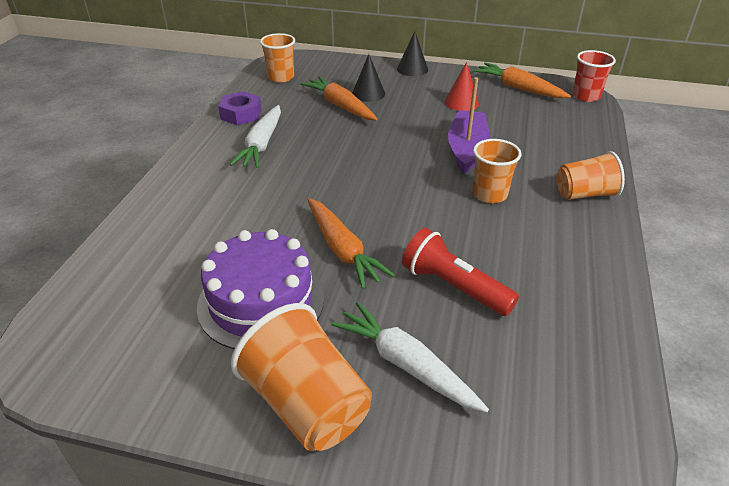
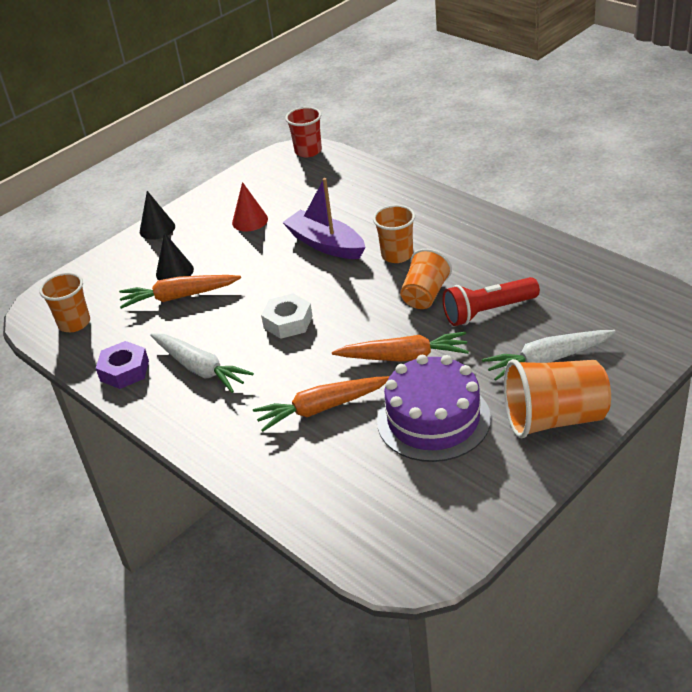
camera: 55 degrees left, 0 degrees up
orange carrot [473,62,571,98] -> orange carrot moved to [253,376,390,432]
orange cup [557,151,625,200] -> orange cup moved to [400,249,452,309]
none -> white nut [261,293,313,339]

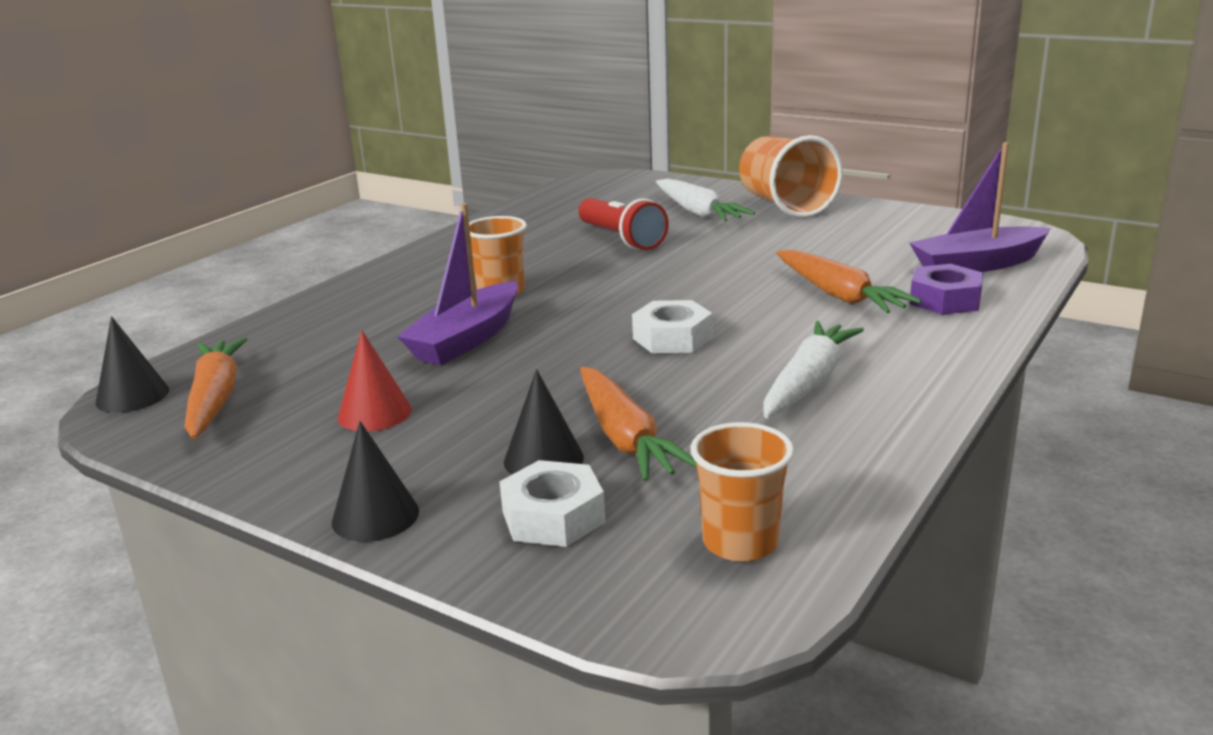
camera: 105 degrees left, 15 degrees down
purple nut [96,341,149,389] -> purple nut moved to [910,264,983,315]
red cup [285,107,322,157] -> black cone [96,316,169,413]
orange carrot [332,332,469,362] -> orange carrot moved to [184,337,247,439]
purple cake [377,355,491,462] -> none
orange cup [400,249,452,309] -> none
none -> white nut [499,460,605,547]
none -> purple boat [910,142,1051,272]

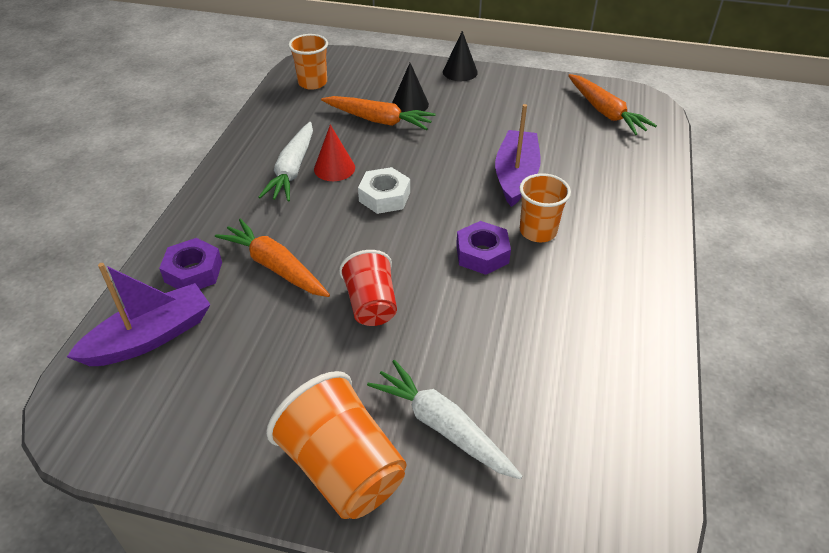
camera: 160 degrees right, 20 degrees up
black cone [96,316,169,413] -> none
red cone [338,330,412,431] -> red cone moved to [314,124,355,181]
white nut [499,460,605,547] -> none
red flashlight [578,198,669,250] -> none
orange carrot [580,367,697,481] -> orange carrot turned 150 degrees clockwise [321,96,436,130]
none -> red cup [339,250,397,326]
none -> purple nut [456,221,511,275]

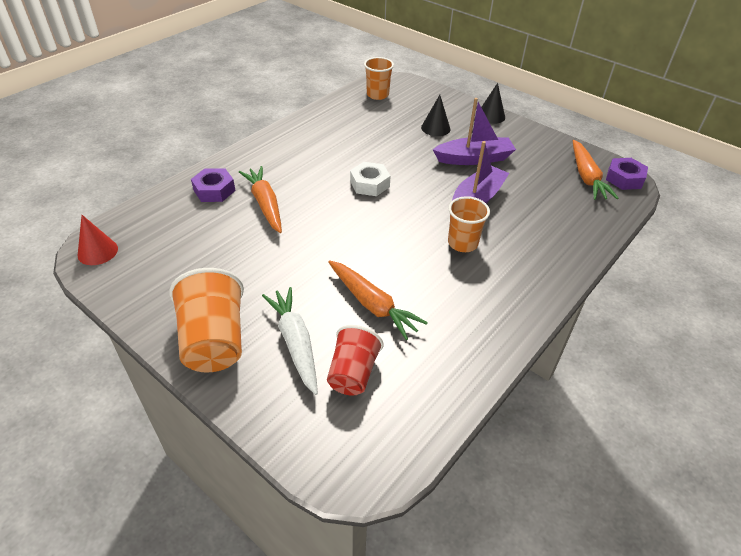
camera: 25 degrees right, 0 degrees up
purple boat [67,263,211,366] -> purple boat moved to [433,98,516,165]
white carrot [259,122,313,201] -> none
red cone [314,124,355,181] -> red cone moved to [78,215,118,265]
orange carrot [321,96,436,130] -> orange carrot moved to [328,260,428,340]
red cup [339,250,397,326] -> red cup moved to [327,325,383,396]
purple nut [456,221,511,275] -> purple nut moved to [606,158,648,190]

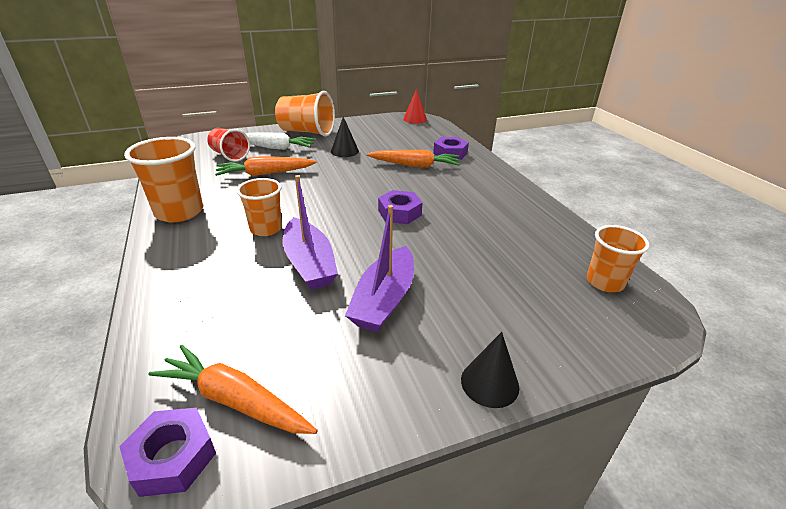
camera: 120 degrees right, 10 degrees down
white nut [350,162,391,196] -> purple nut [378,190,422,224]
black cone [421,95,451,136] -> black cone moved to [331,117,359,157]
none -> orange cup [124,137,203,223]

